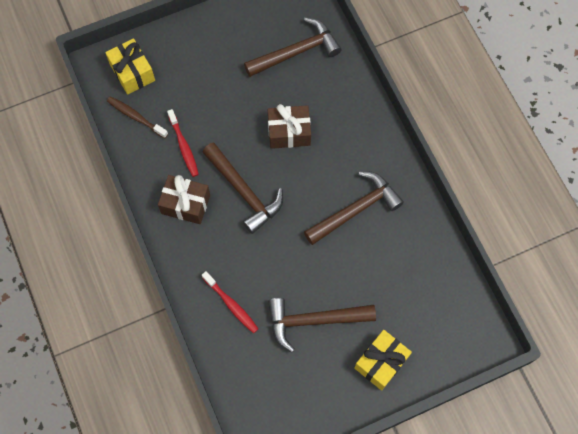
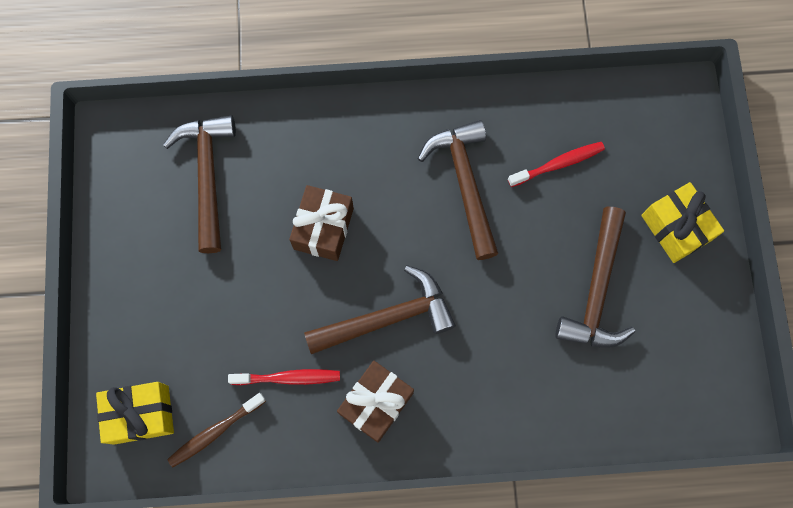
camera: 70 degrees left, 5 degrees up
red toothbrush [202,271,258,333] -> red toothbrush moved to [508,142,605,187]

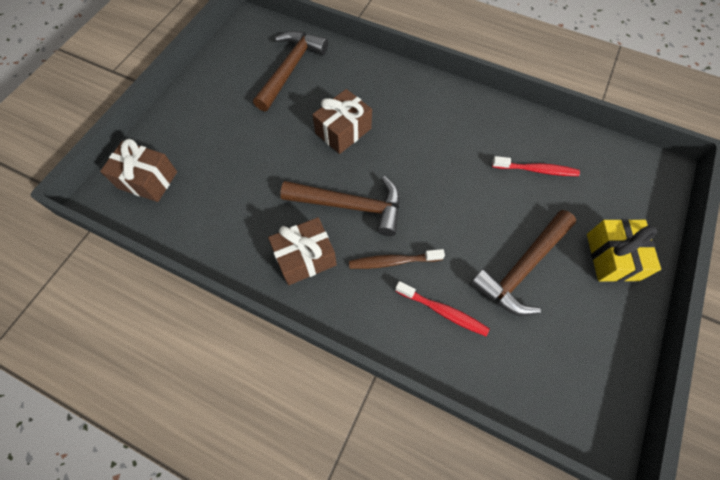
camera: 30 degrees right, 10 degrees down
yellow gift [96,382,174,445] -> brown gift [100,139,177,202]
brown toothbrush [167,393,266,467] -> brown toothbrush moved to [349,249,445,269]
red toothbrush [228,369,340,385] -> red toothbrush moved to [395,281,490,336]
brown hammer [418,120,498,260] -> none

